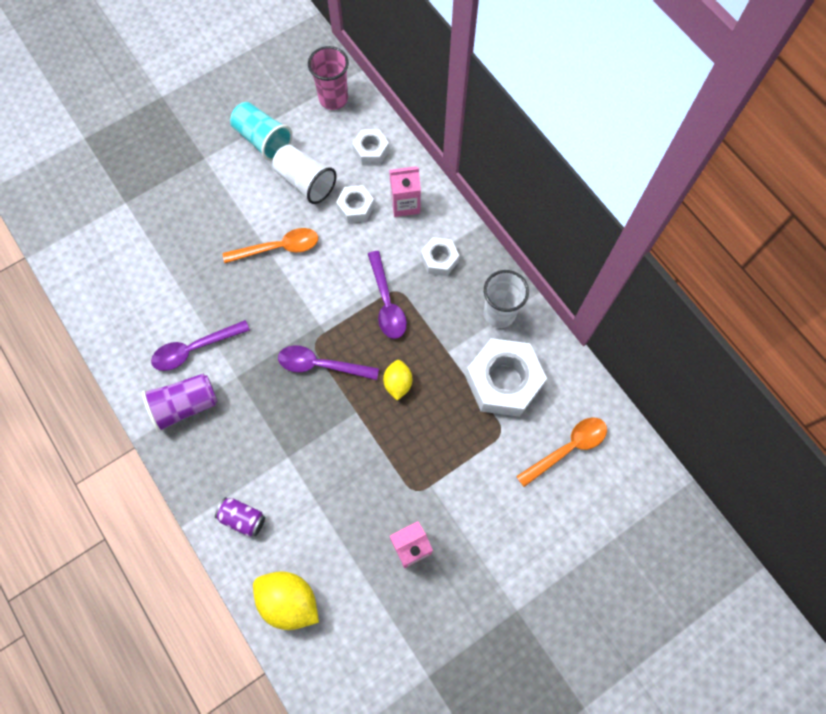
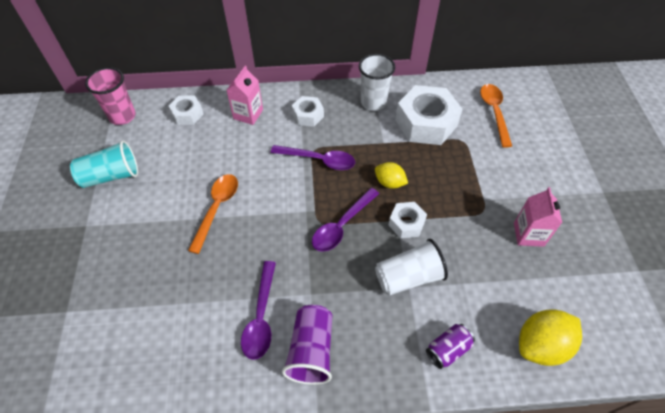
camera: 60 degrees left, 15 degrees down
white cup [272,144,336,204] -> white cup moved to [375,239,448,296]
white nut [336,185,374,223] -> white nut moved to [389,202,427,238]

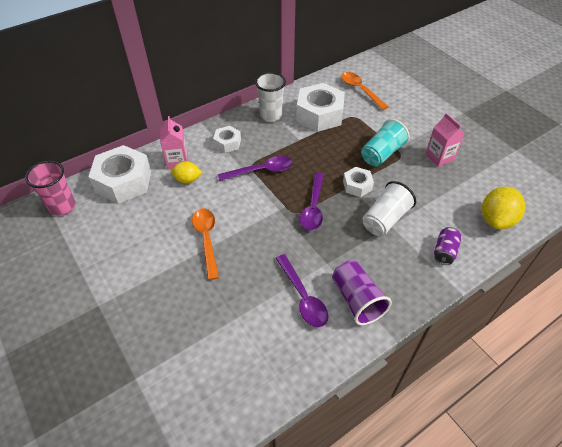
camera: 30 degrees left, 5 degrees down
turquoise cup [70,140,138,188] -> turquoise cup moved to [361,119,410,167]
white nut [169,96,204,125] -> white nut [88,145,151,204], size x1.92
yellow lemon [375,162,408,189] -> yellow lemon moved to [171,161,202,183]

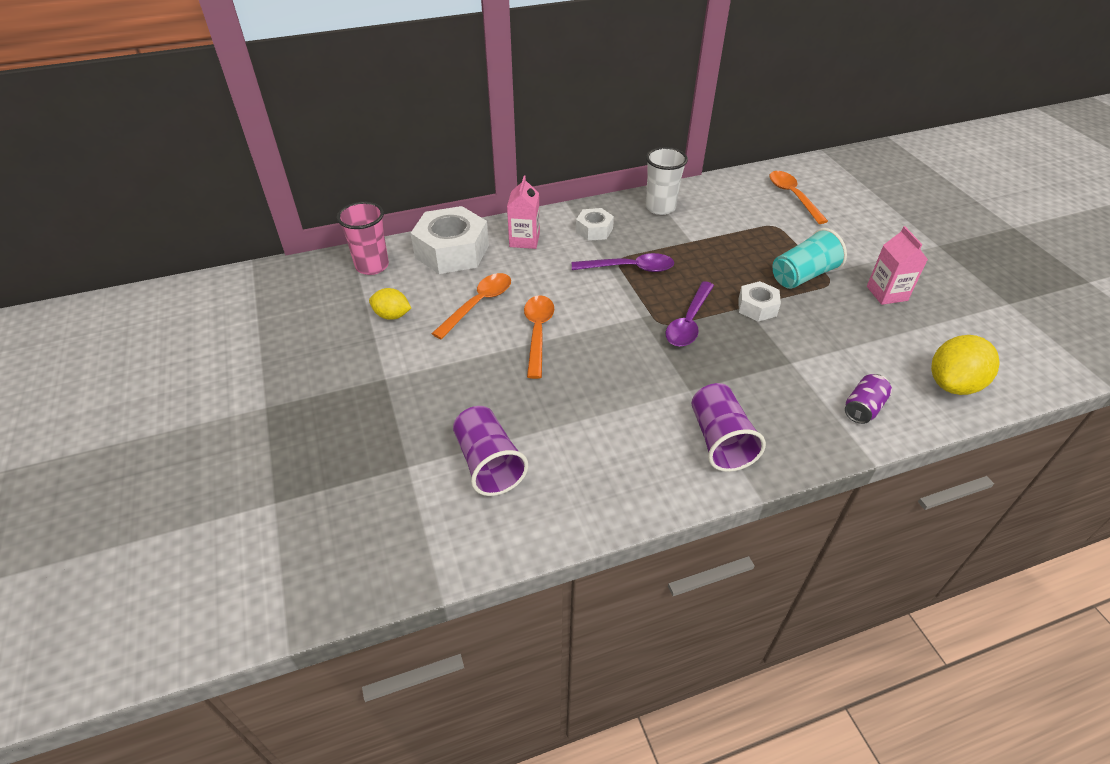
camera: 15 degrees right, 5 degrees down
yellow lemon [171,161,202,183] -> yellow lemon moved to [369,288,411,320]
purple spoon [276,254,328,328] -> none
white nut [296,83,345,132] -> none
white cup [362,181,416,236] -> none
none -> orange spoon [431,273,511,339]
none -> purple cup [453,406,528,496]

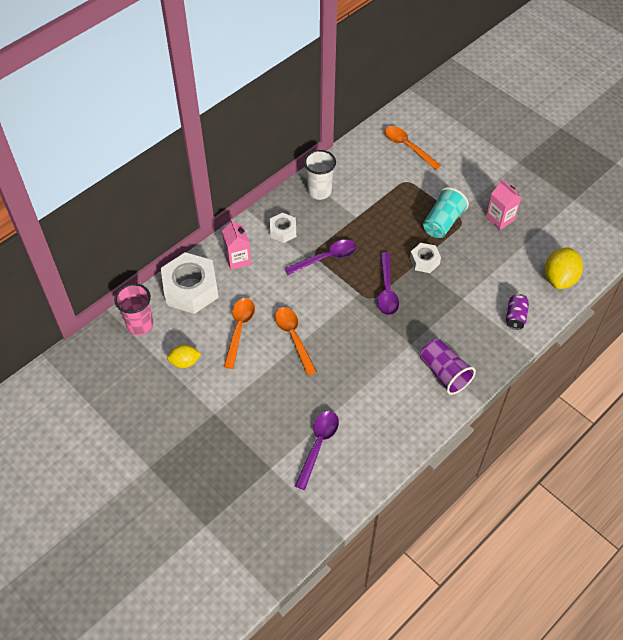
camera: 25 degrees left, 10 degrees up
purple cup [453,406,528,496] -> purple spoon [295,411,339,490]

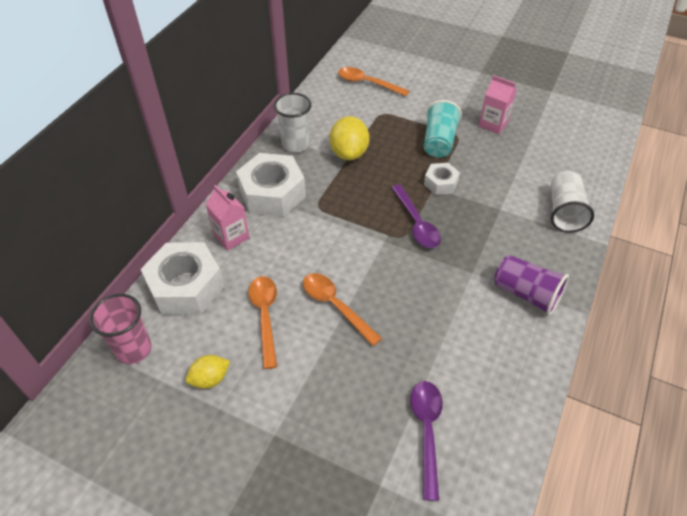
camera: 20 degrees left, 5 degrees down
white nut [270,213,296,243] -> white nut [236,153,306,217], size x1.92
purple spoon [284,240,357,275] -> none
purple can [506,294,529,330] -> white cup [551,171,594,233]
yellow lemon [545,248,583,289] -> yellow lemon moved to [330,116,370,160]

